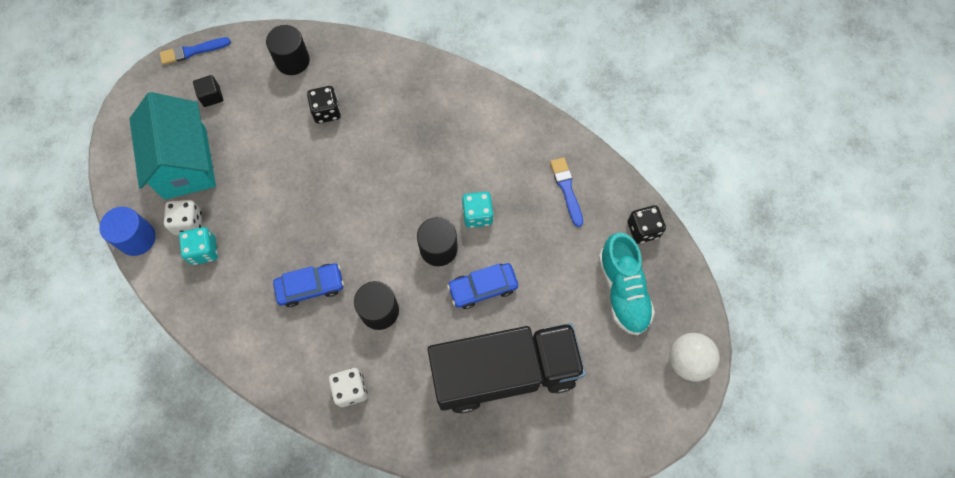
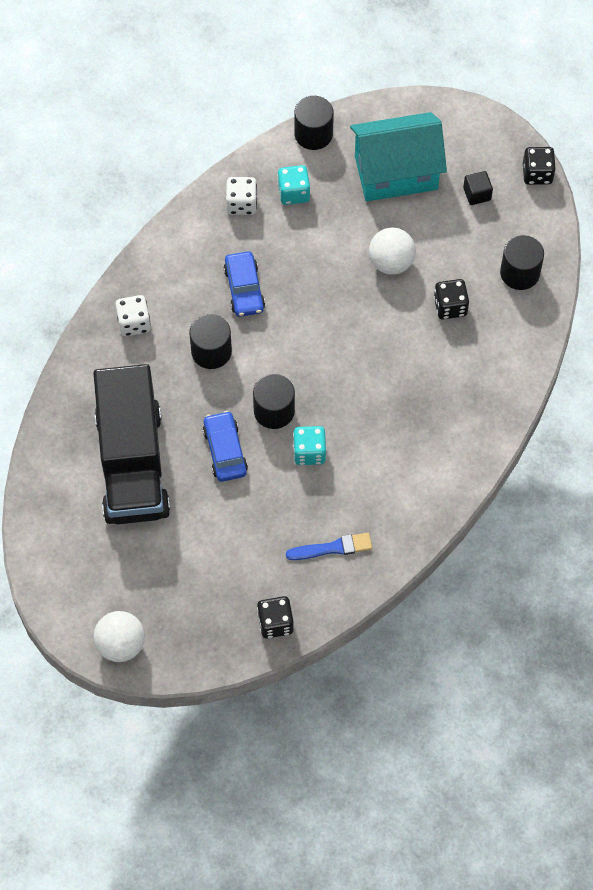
camera: 95 degrees right, 5 degrees down
blue cylinder [99,207,156,256] -> black cylinder [294,96,334,150]
blue brush [160,37,231,65] -> black dice [523,147,556,185]
white dice [164,200,202,236] -> white dice moved to [226,177,257,215]
turquoise shoe [598,233,655,336] -> none
none -> white ball [369,228,416,275]

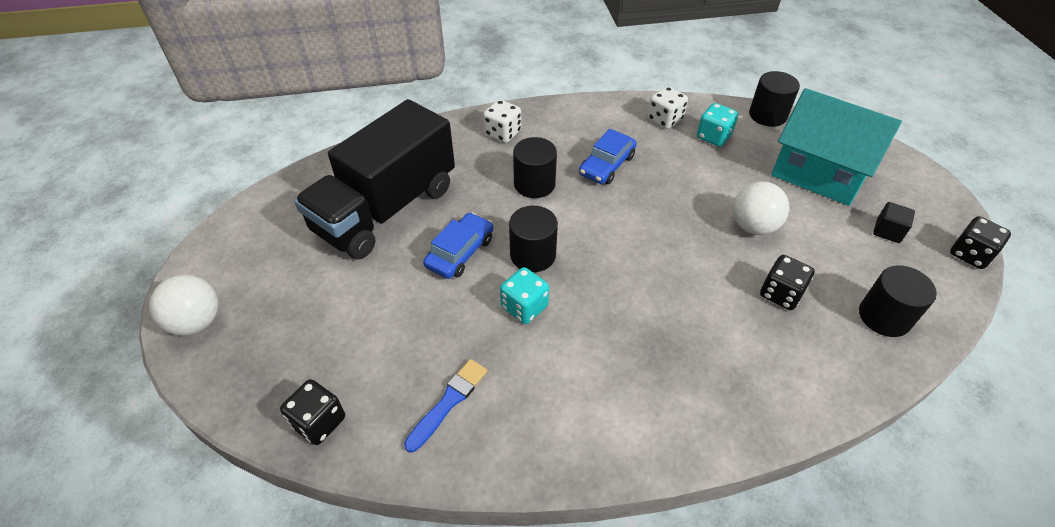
camera: 45 degrees right, 15 degrees down
blue brush [286,533,372,560] -> blue brush turned 90 degrees counterclockwise [404,359,487,453]

